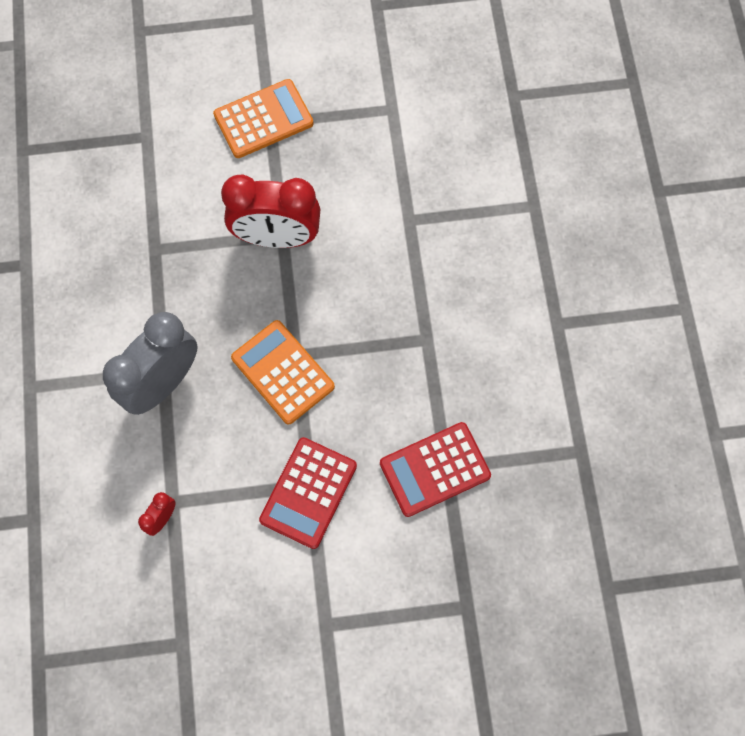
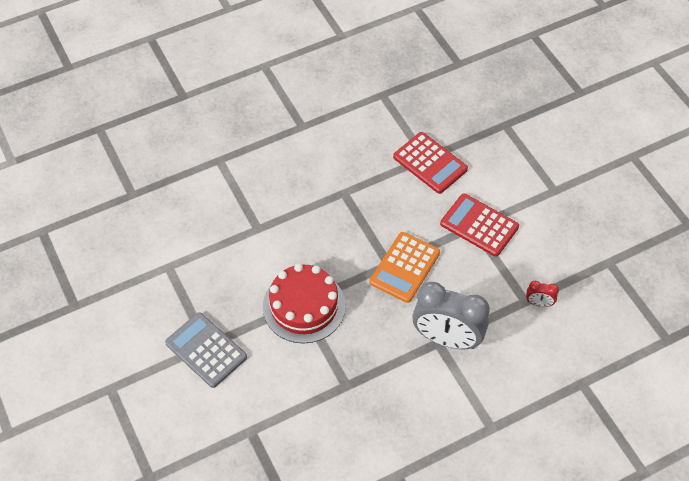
camera: 110 degrees left, 15 degrees down
orange calculator [213,79,314,158] -> grey calculator [165,312,247,388]
red clock [221,175,321,248] -> red cake [263,264,346,343]
red calculator [259,437,357,549] -> red calculator turned 150 degrees counterclockwise [440,193,519,257]

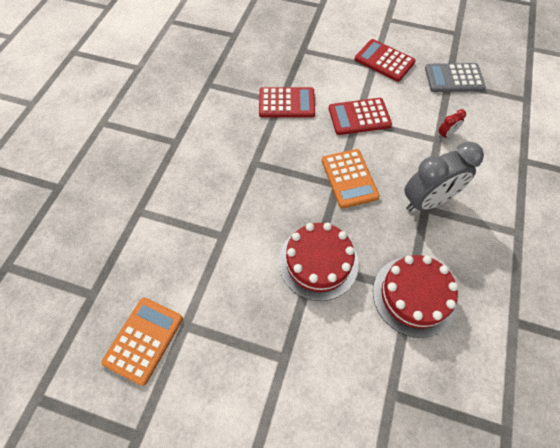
camera: 45 degrees left, 5 degrees up
grey calculator [165,312,247,388] -> grey calculator moved to [425,63,486,92]
none -> orange calculator [101,298,183,386]
none -> red calculator [354,39,416,82]
none -> red cake [373,255,458,338]

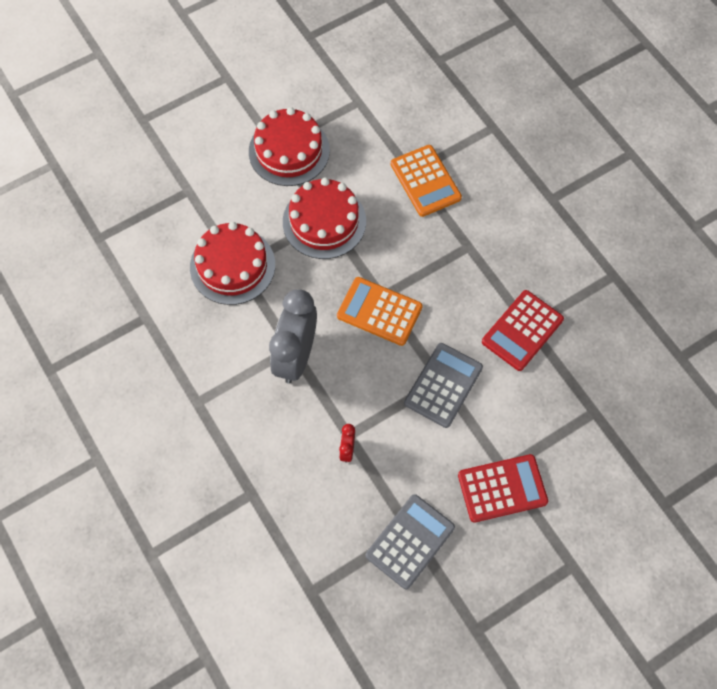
camera: 130 degrees right, 5 degrees up
orange calculator [101,298,183,386] -> orange calculator moved to [391,145,462,217]
red calculator [329,98,392,135] -> grey calculator [404,343,483,428]
none -> red cake [249,107,330,186]

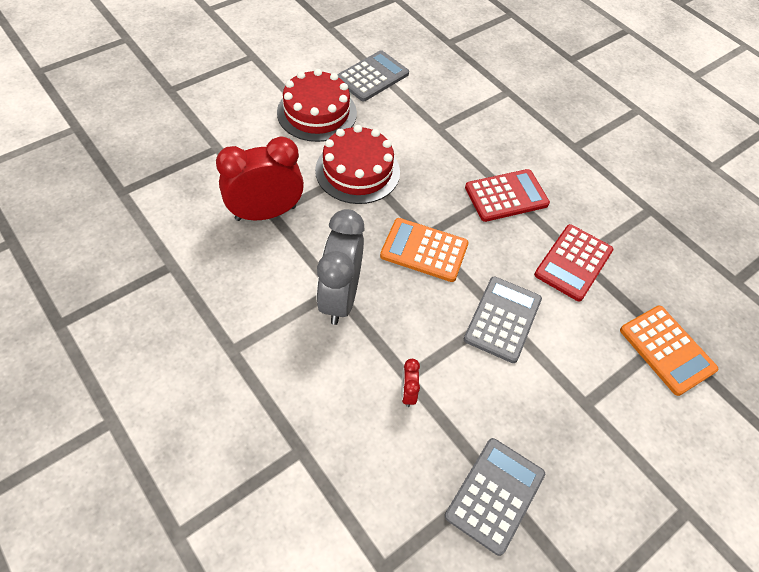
camera: 10 degrees left, 10 degrees down
red cake [190,222,275,305] -> red clock [216,136,304,221]
orange calculator [391,145,462,217] -> orange calculator moved to [620,306,718,396]
red calculator [458,454,548,522] -> red calculator moved to [465,169,550,222]
none -> grey calculator [337,50,409,101]

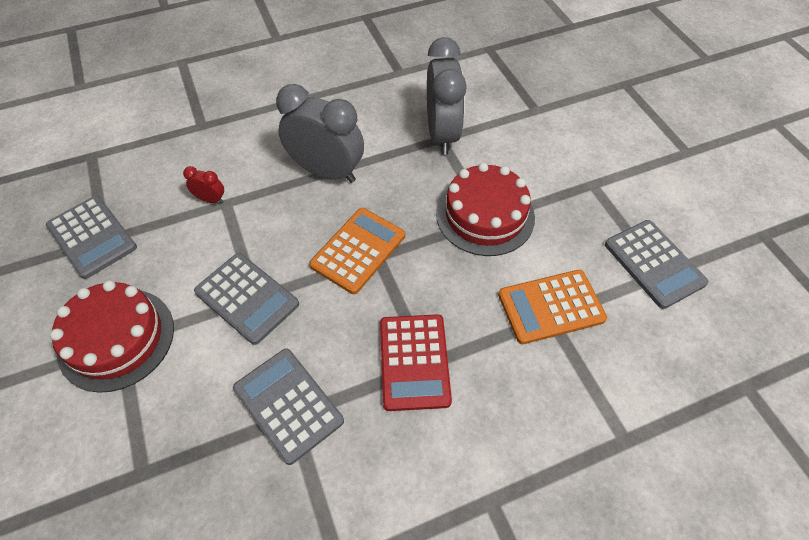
camera: 110 degrees right, 0 degrees up
red clock [216,136,304,221] -> grey clock [427,37,467,155]
red cake [277,69,357,142] -> red cake moved to [50,280,174,393]
red calculator [534,224,614,301] -> grey calculator [233,348,344,465]
orange calculator [620,306,718,396] -> orange calculator moved to [498,270,607,344]

